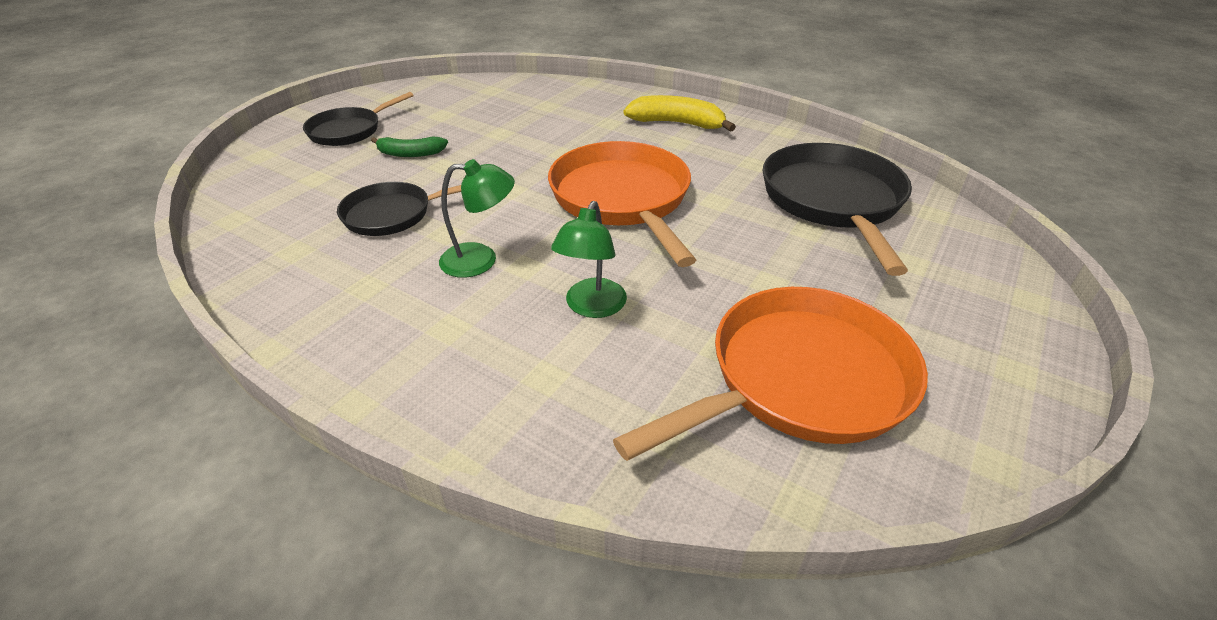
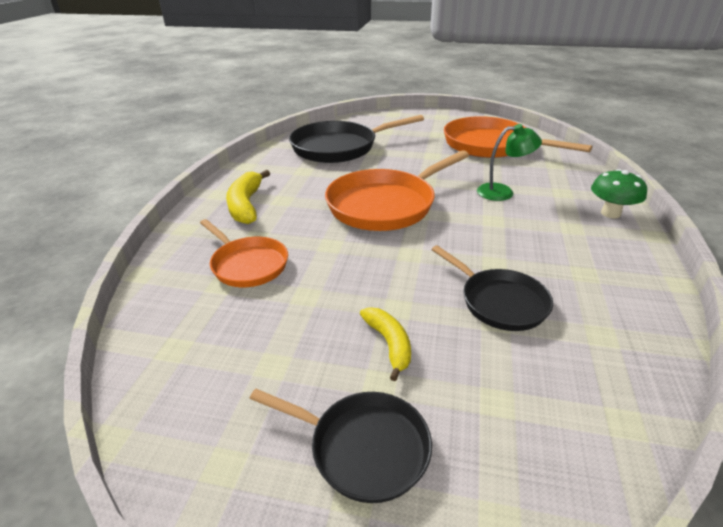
camera: 110 degrees left, 5 degrees down
green banana [371,136,448,157] -> yellow banana [360,307,411,381]
green lamp [439,159,515,278] -> none
none -> orange pan [200,219,288,287]
none -> green mushroom [591,169,647,219]

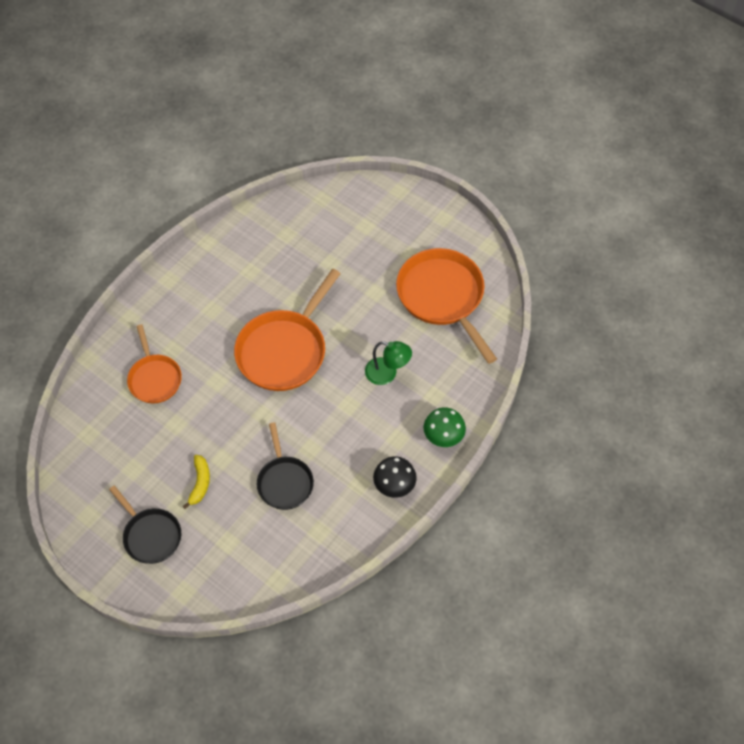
camera: 25 degrees right, 25 degrees up
yellow banana [226,170,270,224] -> none
black pan [289,115,424,163] -> none
orange pan [325,150,469,231] -> orange pan turned 45 degrees counterclockwise [234,269,341,391]
none -> black mushroom [373,456,417,498]

